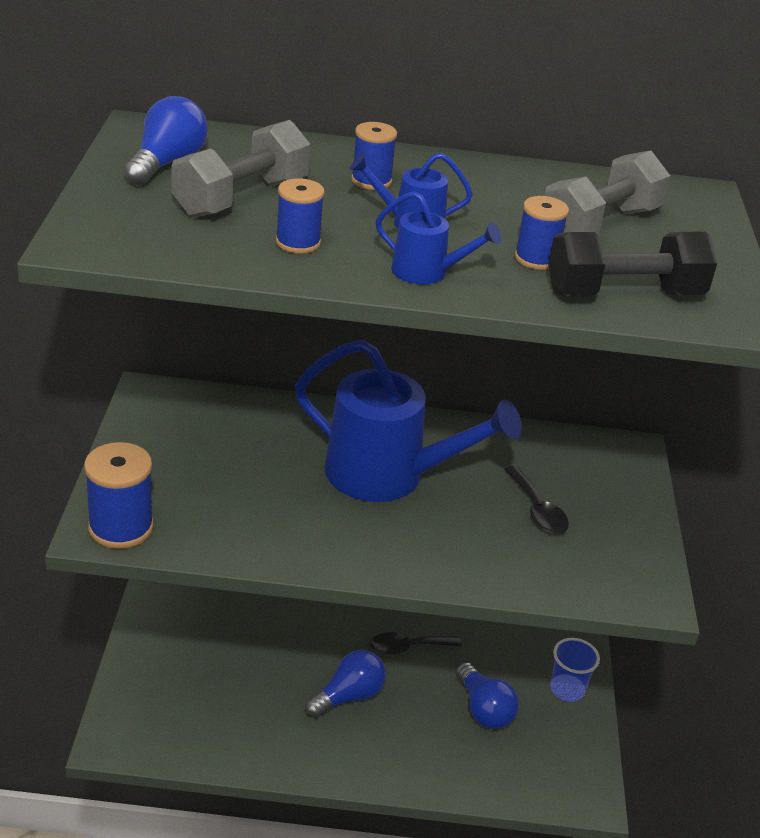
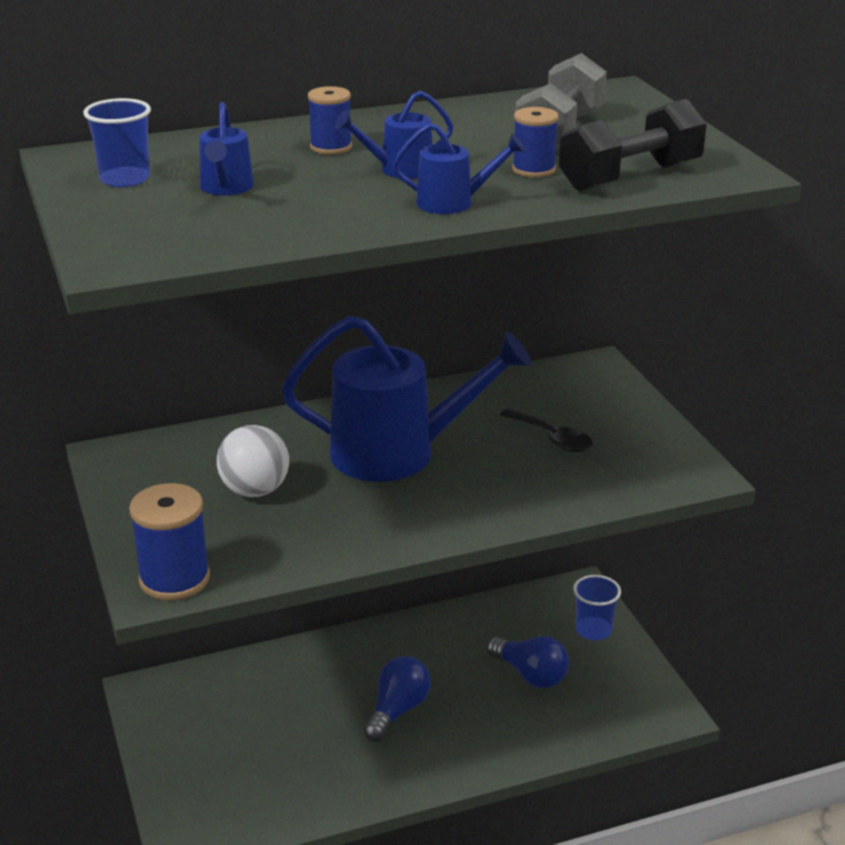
camera: 20 degrees left, 5 degrees down
blue light bulb [124,96,208,186] -> blue cup [83,98,151,187]
grey dumbbell [171,120,310,218] -> blue watering can [199,102,254,195]
blue spool [276,178,324,254] -> none
black spoon [370,632,461,655] -> none
none -> white ball [217,425,289,497]

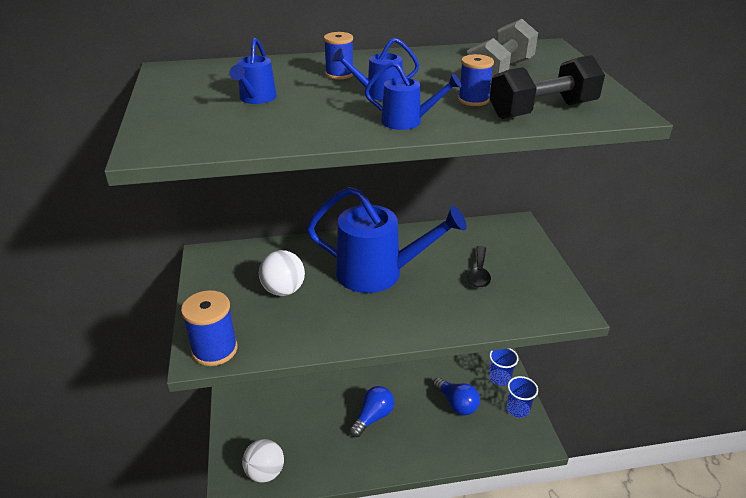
camera: 10 degrees right, 5 degrees up
blue cup [83,98,151,187] -> blue cup moved to [507,376,538,418]
black spoon [500,408,593,452] -> black spoon turned 45 degrees clockwise [467,246,491,288]
none -> white ball [242,439,284,483]

